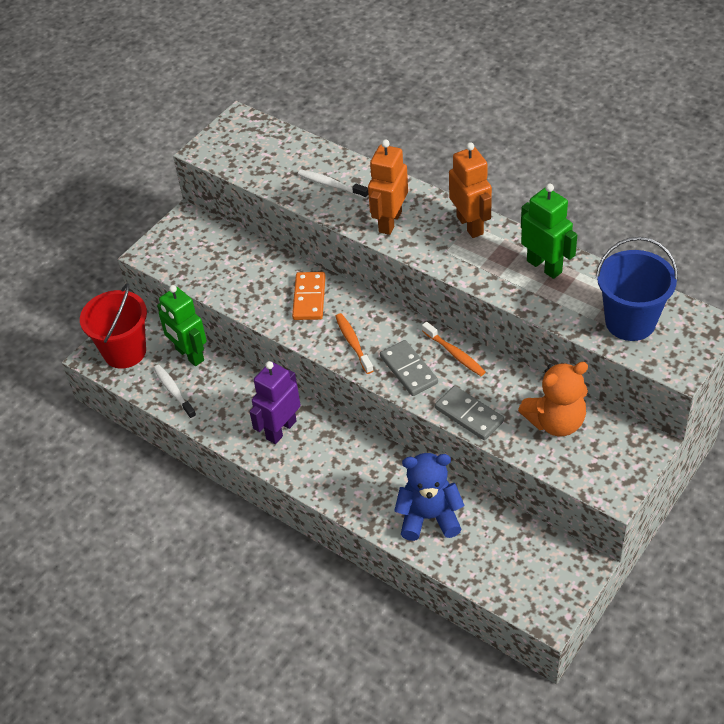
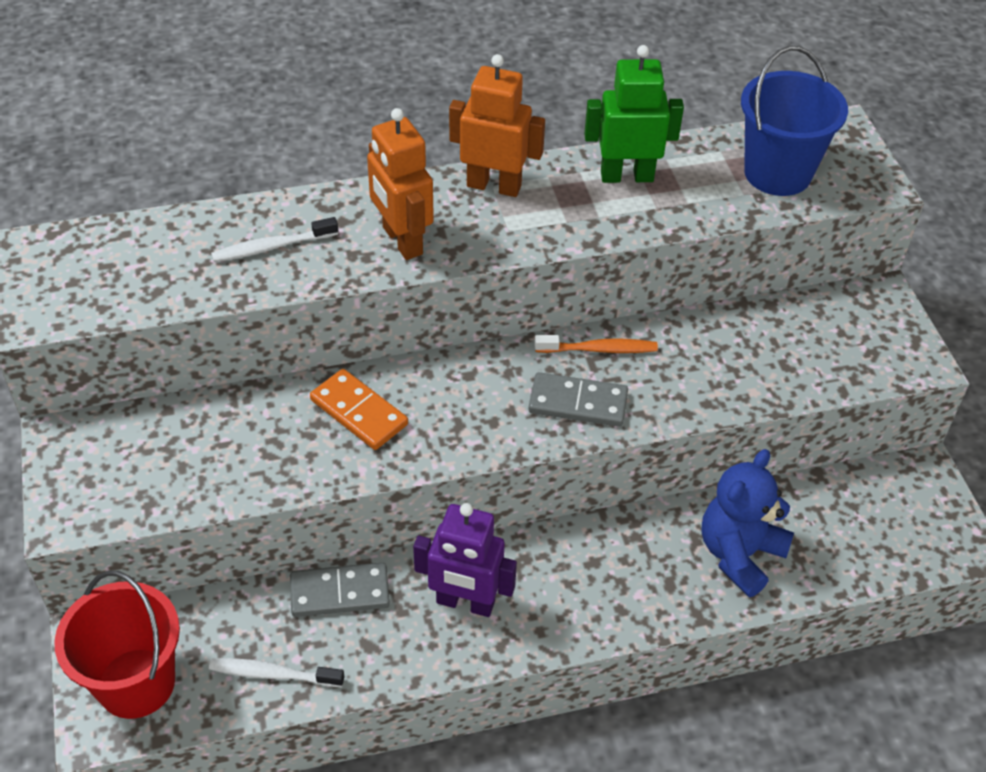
camera: 55 degrees left, 0 degrees up
green robot [157,285,207,366] -> none
purple robot [250,361,301,444] -> purple robot turned 60 degrees counterclockwise [413,503,517,617]
orange toothbrush [335,313,373,374] -> none
grey domino [435,386,504,440] -> grey domino moved to [290,562,390,617]
orange teddy bear [518,362,588,436] -> none

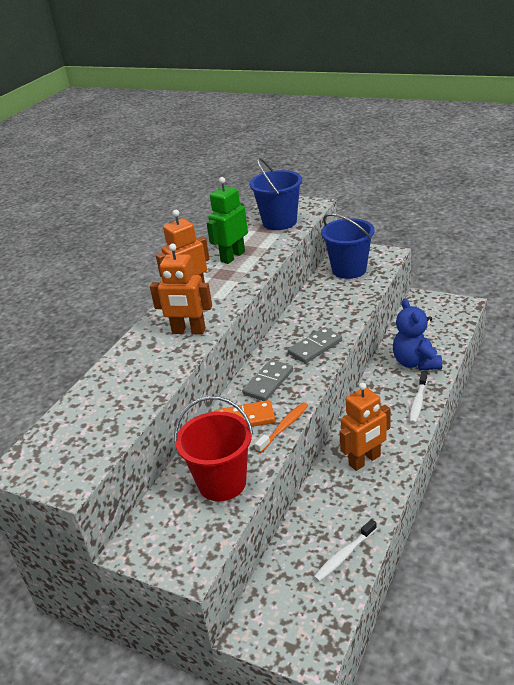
camera: 45 degrees left, 15 degrees down
red bucket [54,571,180,719] -> red bucket moved to [174,396,253,501]
white toothbrush [211,217,338,262] -> white toothbrush moved to [409,372,427,424]
grey domino [290,562,390,617] -> grey domino moved to [242,360,293,401]
purple robot [413,503,517,617] -> orange robot [339,382,390,471]
orange toothbrush [535,335,658,353] -> orange toothbrush moved to [255,402,309,453]
none -> blue bucket [321,214,375,279]

